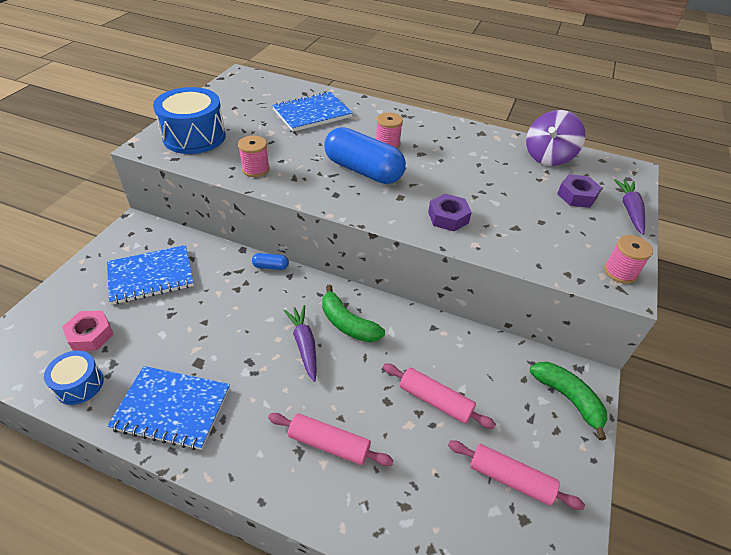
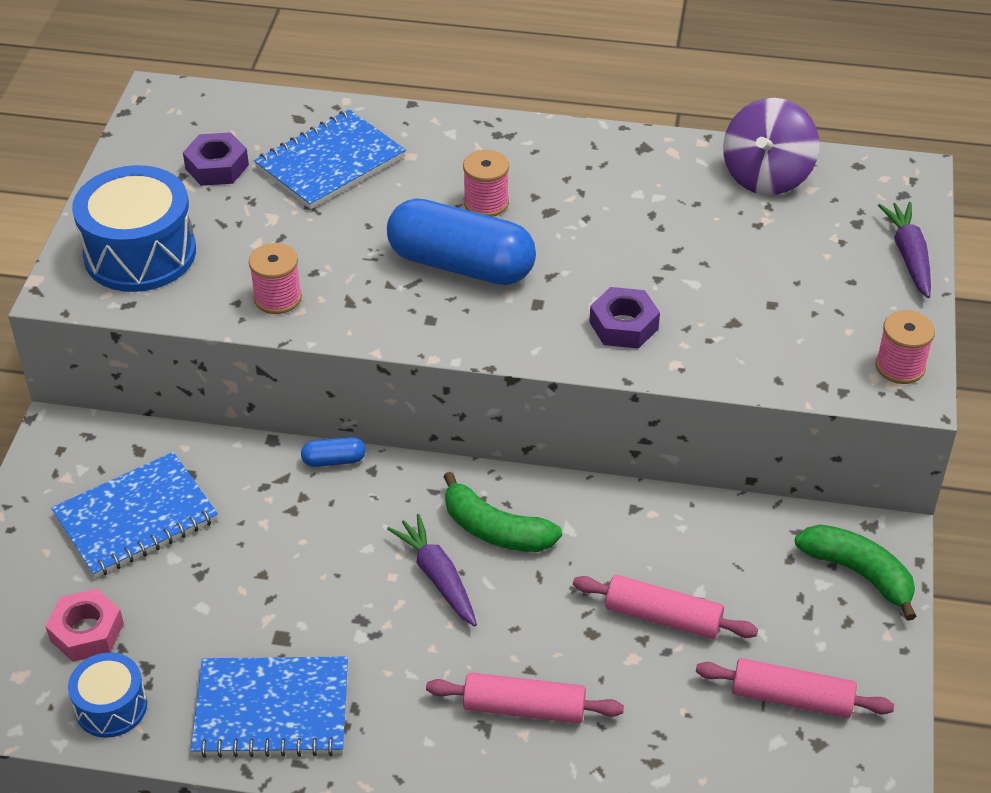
camera: 10 degrees left, 0 degrees up
purple nut [557,174,602,208] -> purple nut moved to [183,132,249,186]

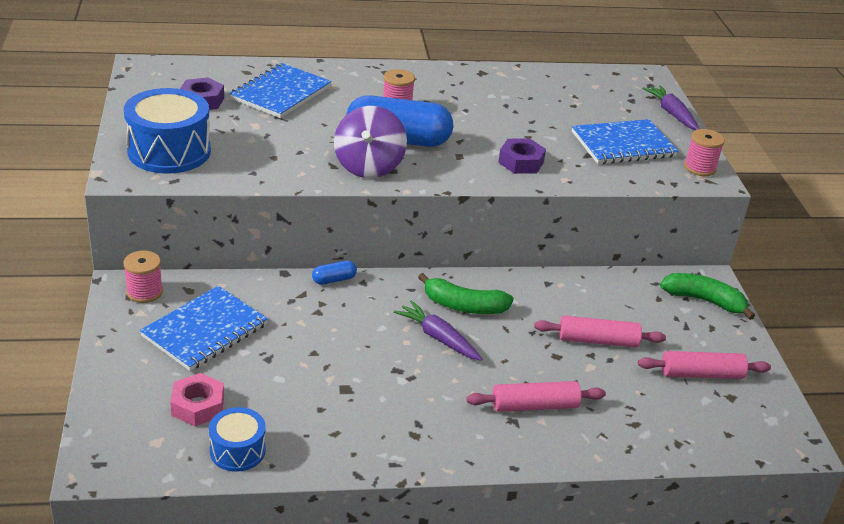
camera: 20 degrees left, 10 degrees down
blue notebook [191,656,348,758] -> blue notebook moved to [572,119,679,164]
pink spool [249,243,302,314] -> pink spool moved to [124,250,163,303]
purple spinning top [723,98,819,195] -> purple spinning top moved to [334,106,407,178]

